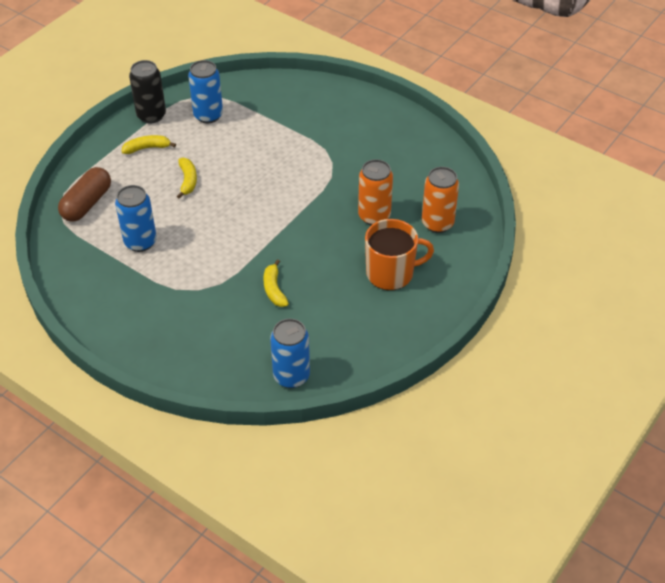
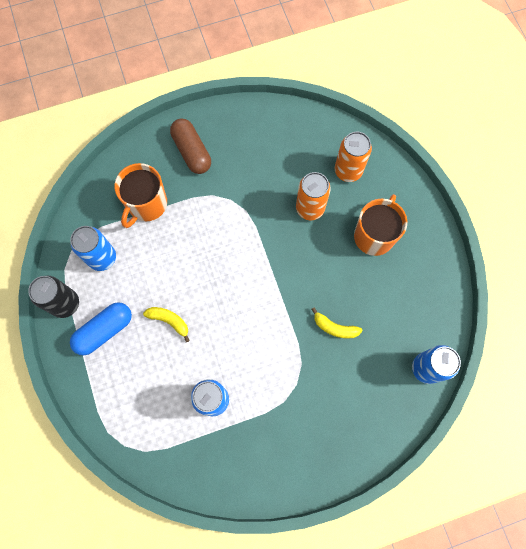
camera: 55 degrees left, 25 degrees up
brown capsule [58,167,111,222] -> brown capsule moved to [170,119,211,174]
yellow banana [122,135,176,154] -> blue capsule [70,302,132,355]
none -> orange mug [114,163,167,228]

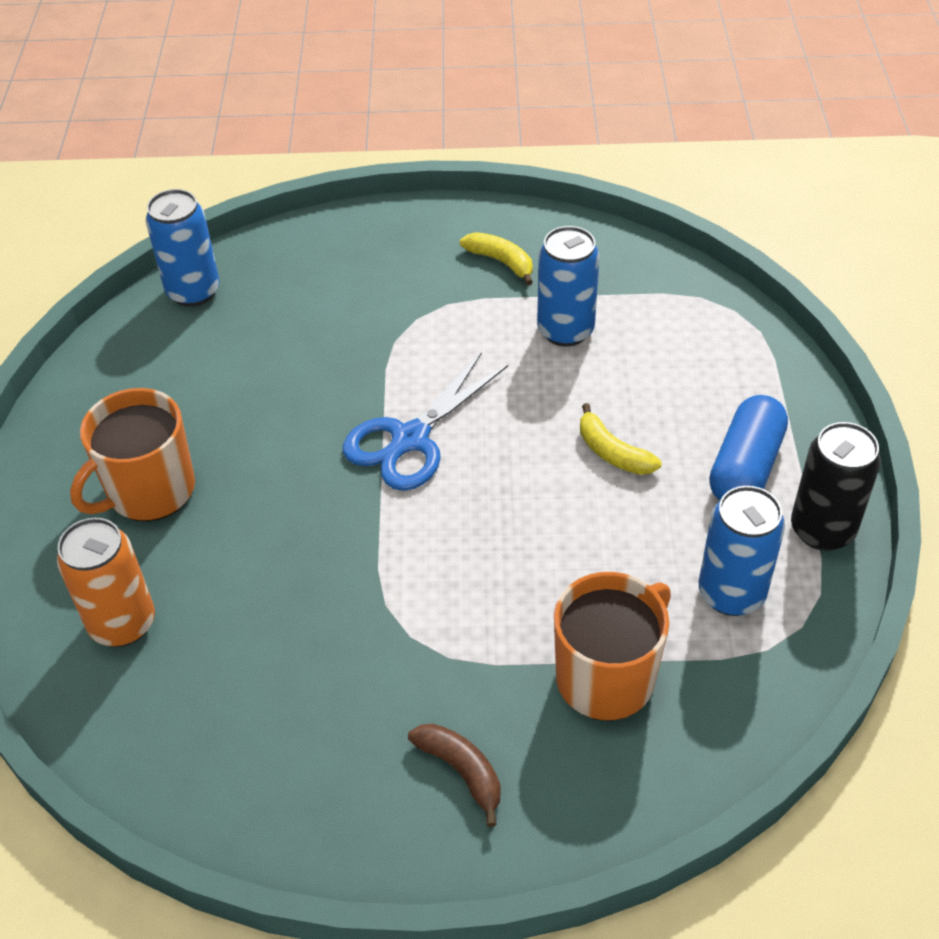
camera: 160 degrees left, 25 degrees down
blue capsule [70,302,132,355] -> blue capsule turned 45 degrees counterclockwise [709,395,788,501]
brown capsule [170,119,211,174] -> brown banana [408,724,501,827]
orange can [296,172,331,221] -> none
yellow banana [311,307,363,339] -> yellow banana moved to [460,232,533,285]
none -> blue scissors [343,352,508,491]

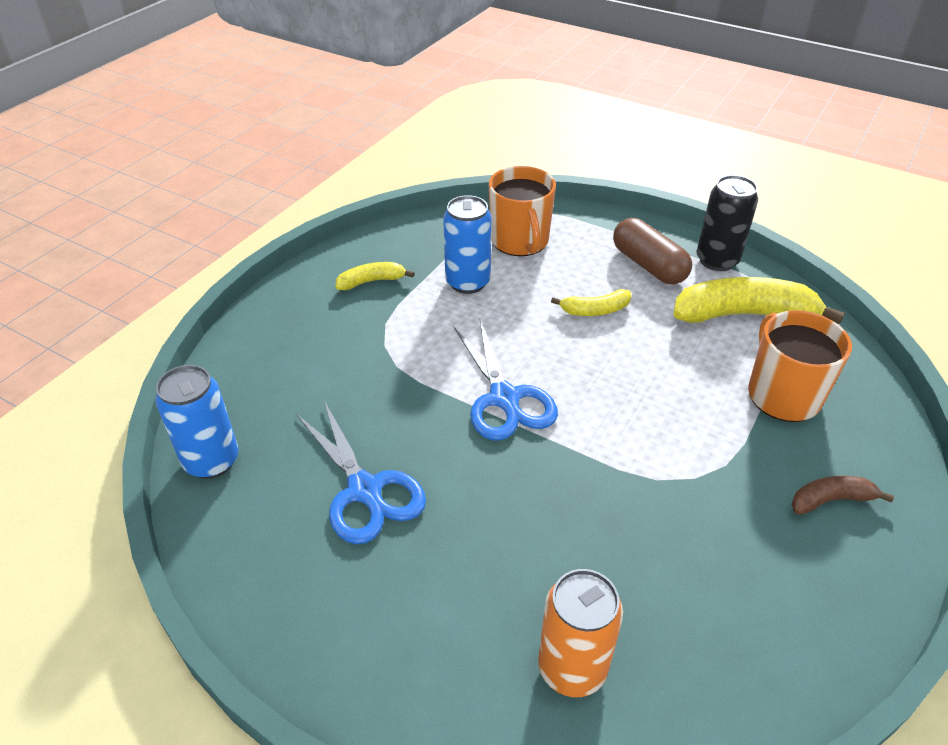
camera: 60 degrees left, 5 degrees down
orange mug [70,388,195,521] -> orange mug moved to [489,166,556,256]
blue can [699,486,785,616] -> yellow banana [673,277,845,324]
blue capsule [709,395,788,501] -> brown capsule [613,218,692,284]
none -> blue scissors [296,401,426,544]

